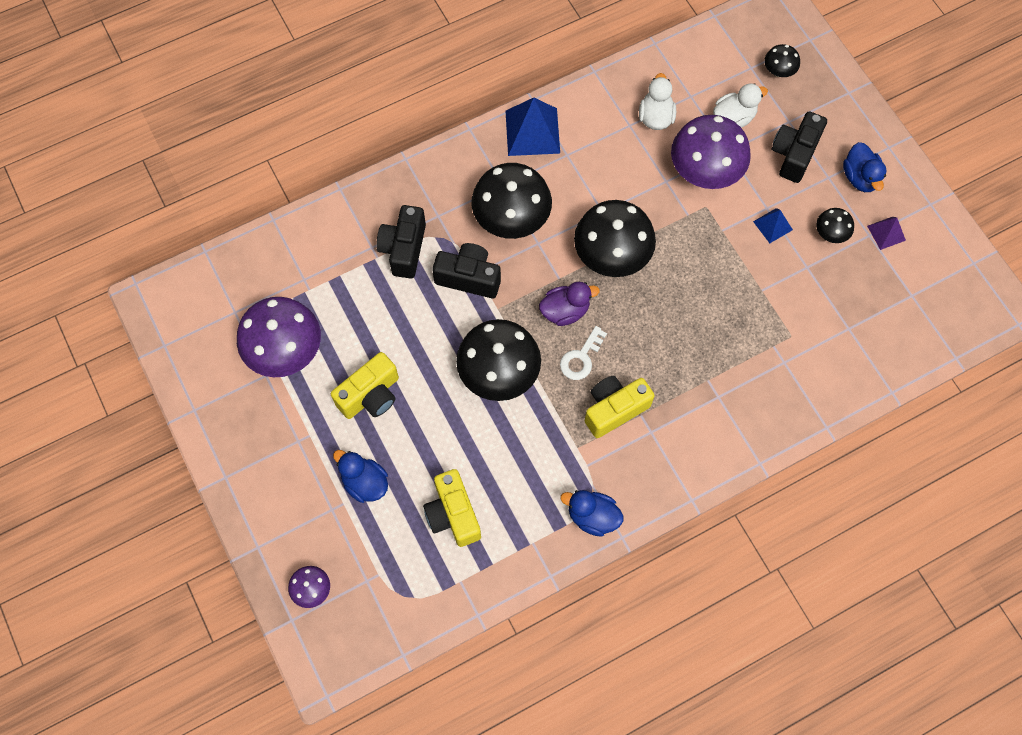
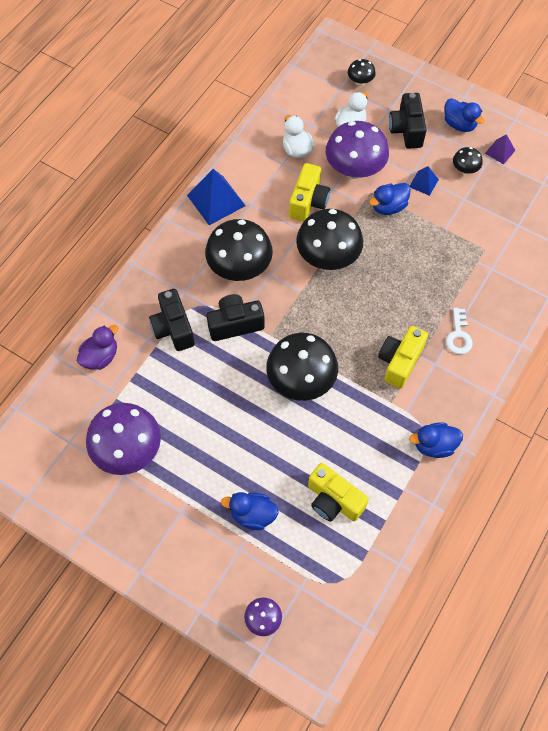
camera: 30 degrees left, 5 degrees down
yellow camera [331,352,399,419] -> yellow camera moved to [289,163,330,222]
purple duck [539,282,600,326] -> purple duck moved to [77,325,118,370]
white key [560,326,607,380] -> white key moved to [446,308,473,354]
none -> blue duck [369,183,411,215]

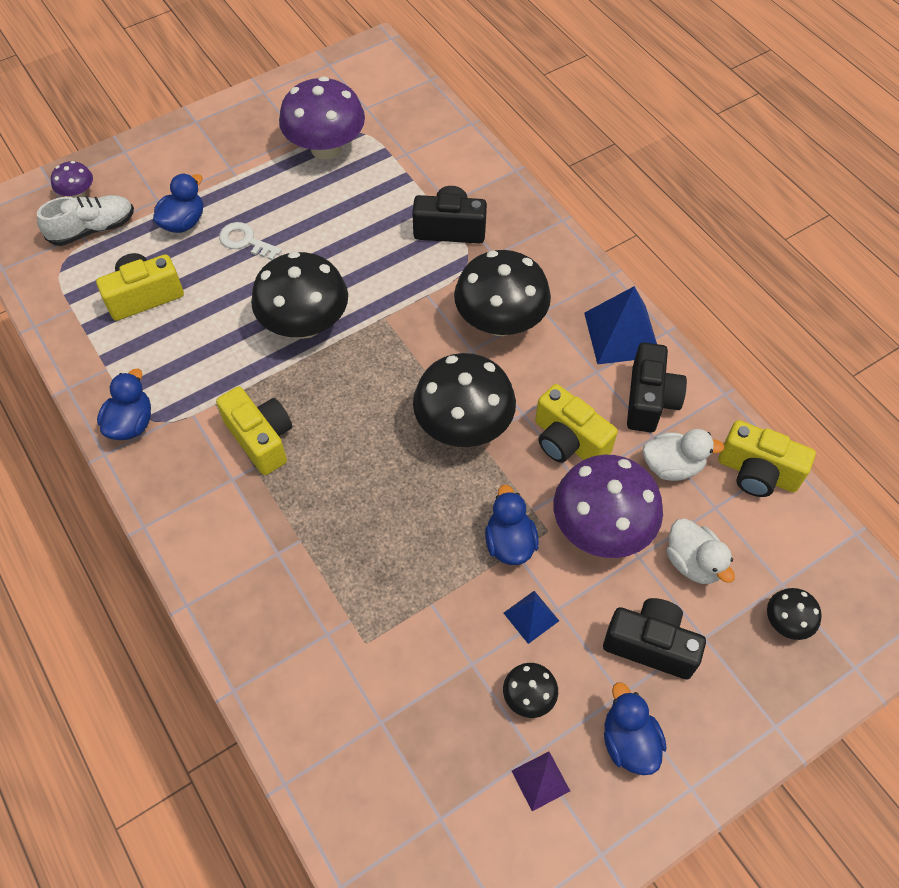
camera: 115 degrees right, 5 degrees down
purple duck [77,325,118,370] -> none
black camera [207,294,265,341] -> black camera moved to [627,342,687,433]
blue duck [444,98,485,132] -> blue duck turned 90 degrees clockwise [604,682,666,775]
white key [446,308,473,354] -> white key moved to [219,222,282,260]
none -> white shoe [37,195,134,246]
none -> yellow camera [718,420,816,497]

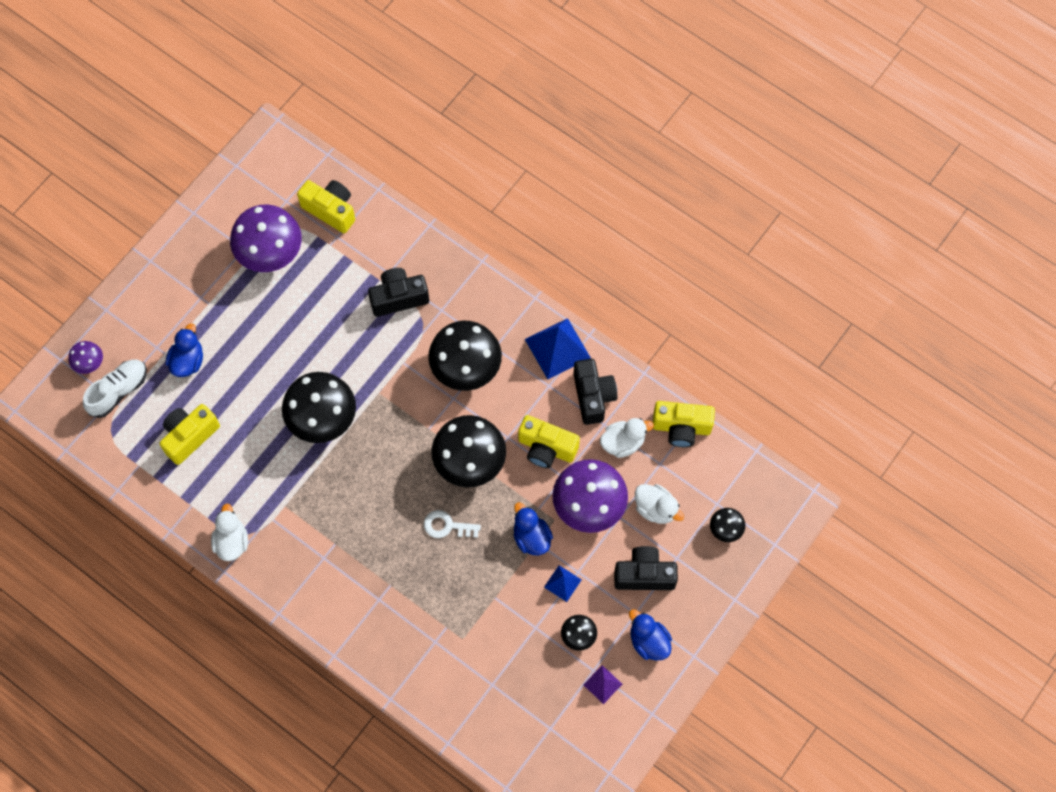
camera: 20 degrees left, 10 degrees up
blue duck [97,369,151,440] -> white duck [211,504,248,561]
yellow camera [216,387,292,475] -> yellow camera moved to [297,180,355,233]
white key [219,222,282,260] -> white key moved to [424,510,481,538]

